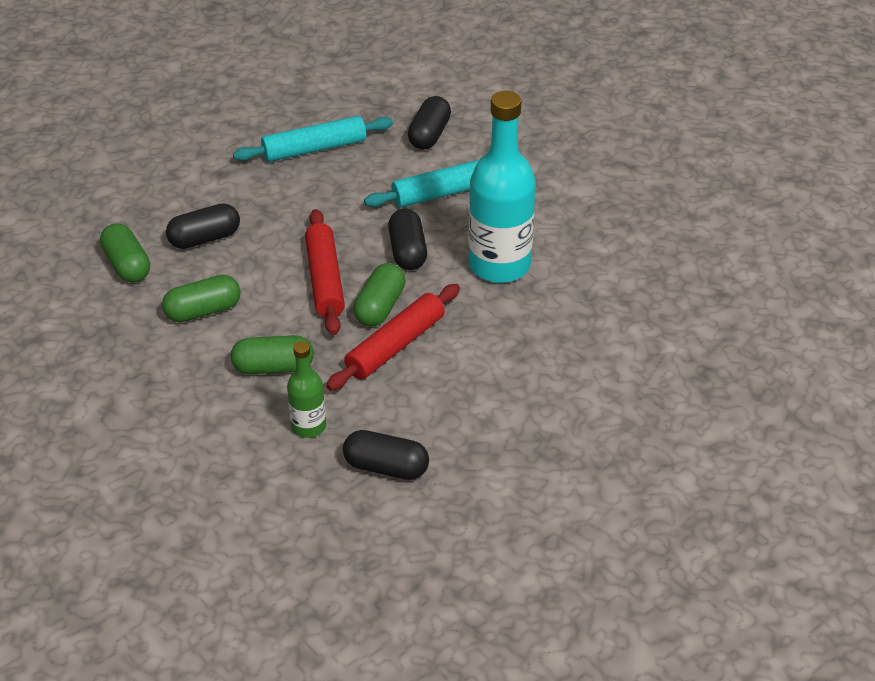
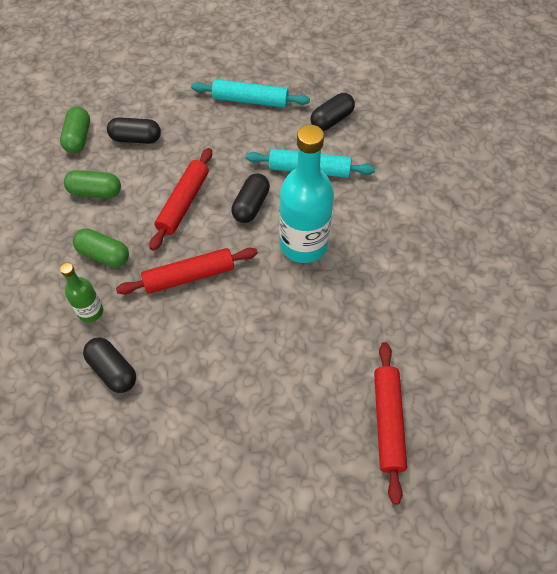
camera: 30 degrees right, 15 degrees up
green capsule [354,263,406,327] -> none
none -> red rolling pin [374,342,407,505]

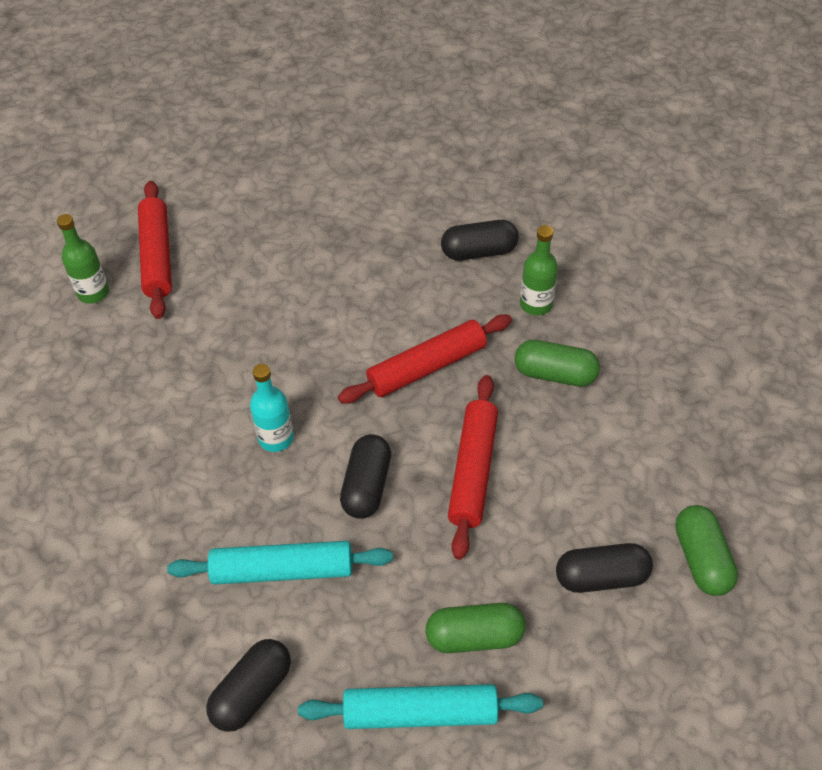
camera: 170 degrees right, 5 degrees down
green capsule [64,170,121,198] -> green capsule moved to [425,603,526,653]
black capsule [83,337,136,393] -> black capsule turned 45 degrees counterclockwise [441,220,519,261]
turquoise bottle [279,125,334,263] -> turquoise bottle [250,364,294,452], size x0.50
none -> green bottle [57,214,109,304]

